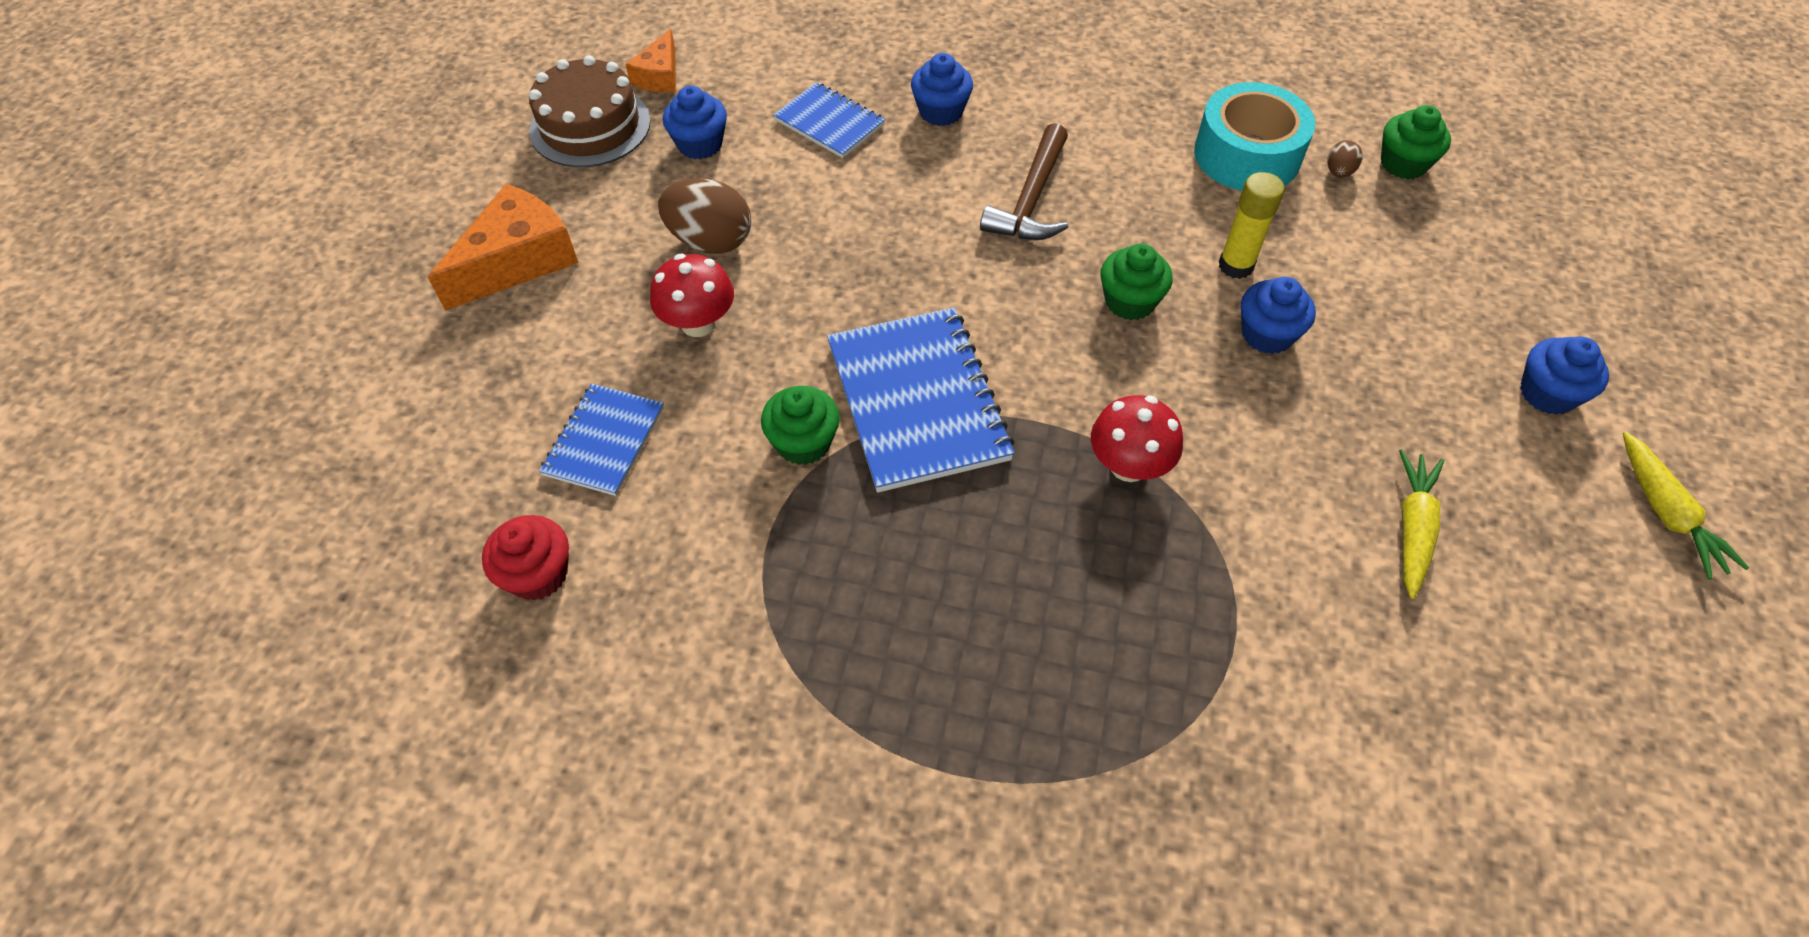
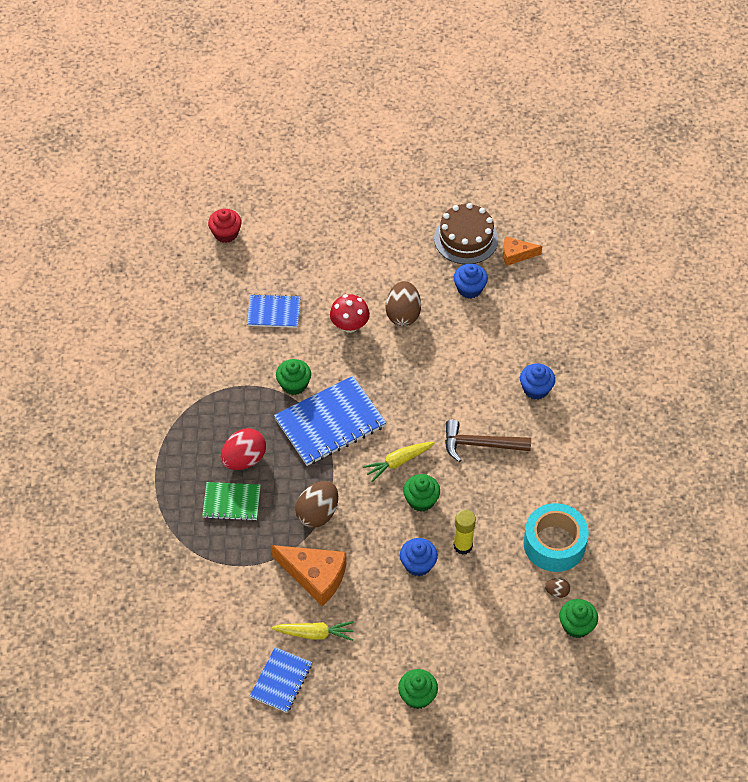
camera: 75 degrees right, 0 degrees up
orange cheese [428,184,579,311] -> orange cheese moved to [271,545,346,606]
red cupcake [482,515,569,600] -> red cupcake moved to [208,208,242,243]
blue notebook [773,82,885,158] -> blue notebook moved to [250,647,312,713]
red mushroom [1091,395,1183,482] -> brown egg [295,481,338,528]
blue cupcake [1520,336,1609,415] -> green cupcake [398,669,438,709]
yellow carrot [1623,432,1749,579] -> yellow carrot moved to [362,442,435,482]
none -> green notebook [202,482,261,521]
none -> red egg [221,428,266,470]

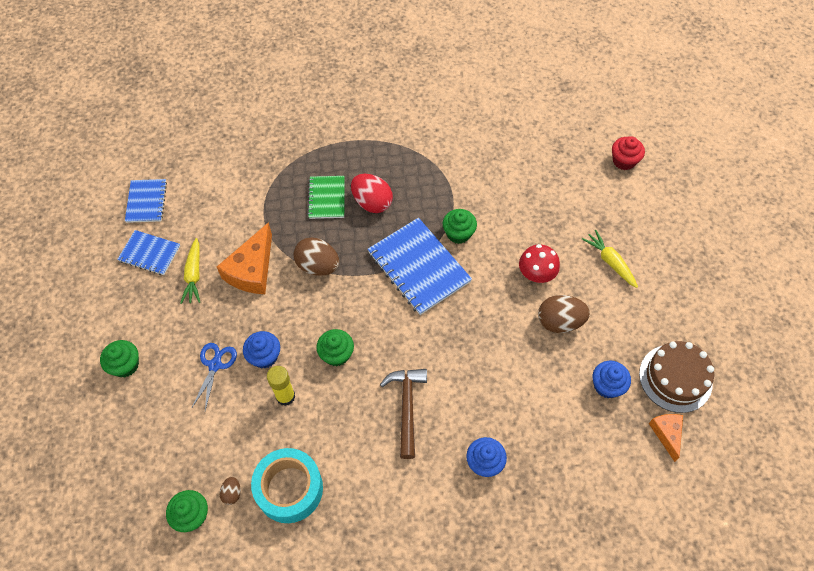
camera: 85 degrees right, 5 degrees up
blue notebook [247,294,300,328] -> blue notebook moved to [125,179,167,223]
yellow carrot [362,442,435,482] -> yellow carrot moved to [582,230,638,288]
none -> blue scissors [191,343,237,411]

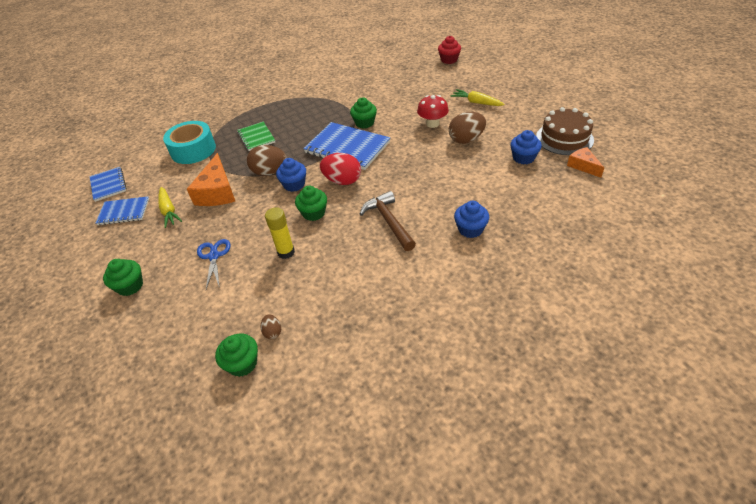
camera: 20 degrees left, 15 degrees down
blue cupcake [243,331,280,368] -> blue cupcake moved to [276,158,306,192]
turquoise tape [251,448,323,523] -> turquoise tape moved to [163,121,216,164]
red egg [351,174,393,213] -> red egg moved to [320,153,361,185]

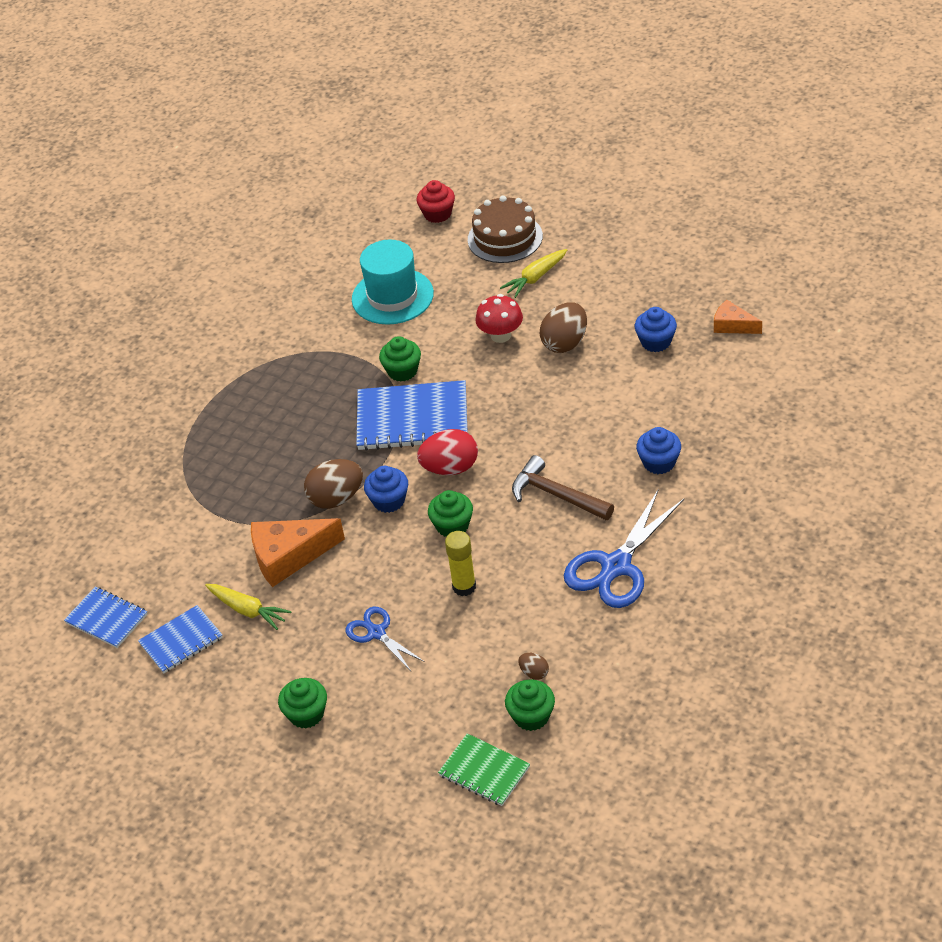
camera: 30 degrees left, 0 degrees up
turquoise tape [163,121,216,164] -> none
orange cheese [187,153,235,206] -> orange cheese turned 105 degrees clockwise [251,518,345,587]
green notebook [237,122,275,151] -> green notebook moved to [438,733,530,806]
yellow carrot [451,89,505,106] -> yellow carrot turned 45 degrees counterclockwise [500,249,567,298]
brown cake [536,107,594,155] -> brown cake moved to [468,196,543,263]
none -> turquoise hat [352,240,434,325]
none -> blue scissors [564,489,684,608]

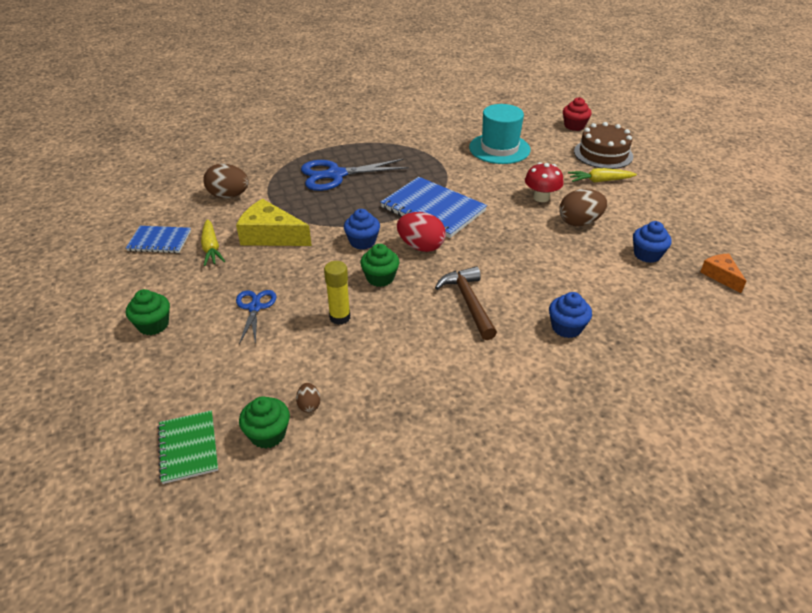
camera: 35 degrees right, 5 degrees down
blue notebook [64,586,148,648] -> none
orange cheese [251,518,345,587] -> yellow cheese [236,199,312,246]
brown egg [304,459,363,509] -> brown egg moved to [204,163,249,198]
green cupcake [379,336,421,382] -> none
blue scissors [564,489,684,608] -> blue scissors moved to [301,159,409,191]

